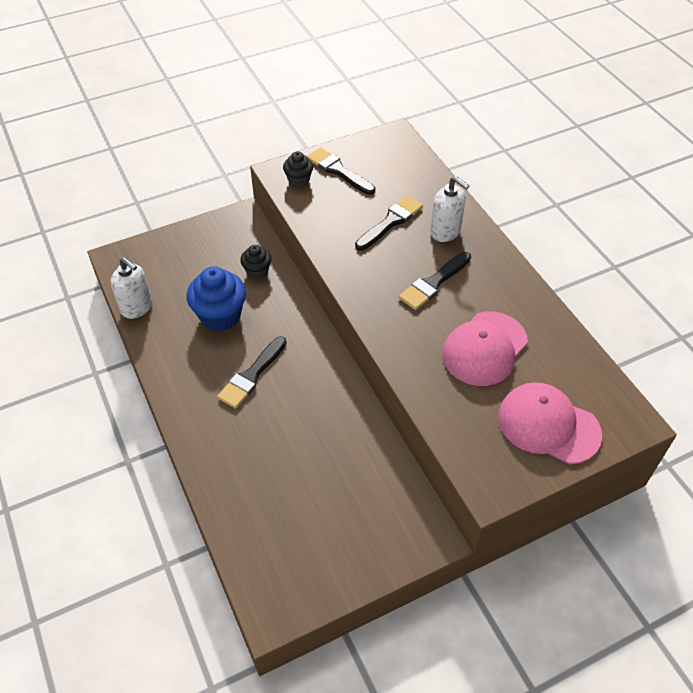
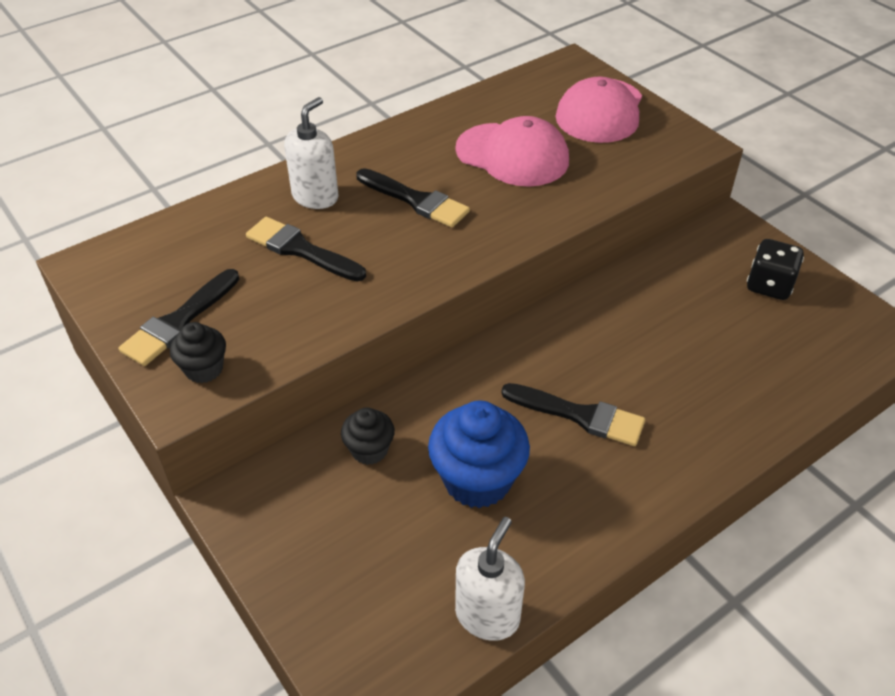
camera: 100 degrees left, 5 degrees down
none -> black dice [747,239,804,300]

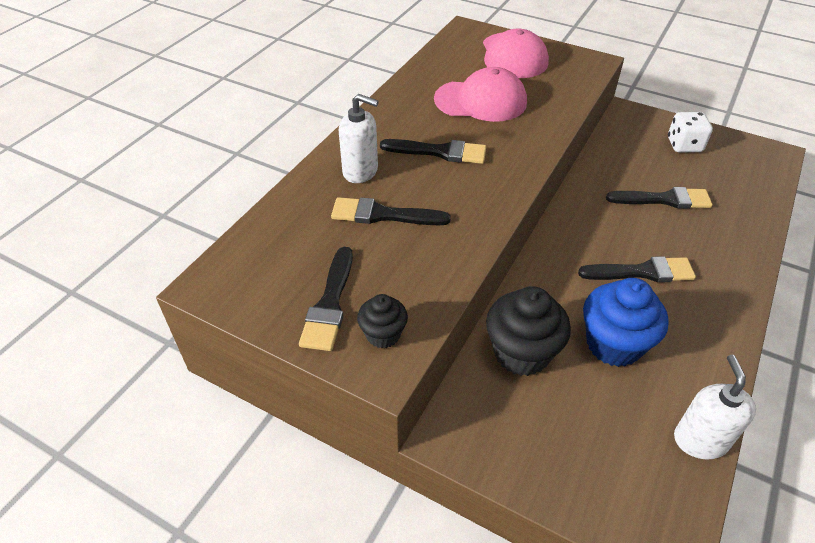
camera: 25 degrees left, 0 degrees up
white soap dispenser [284,97,339,209] -> white soap dispenser turned 105 degrees clockwise [339,94,379,183]
black cupcake [341,407,395,465] -> black cupcake [486,286,571,376], size x1.80
black dice [747,239,804,300] -> white dice [668,112,713,152]
none -> black brush [606,187,713,209]

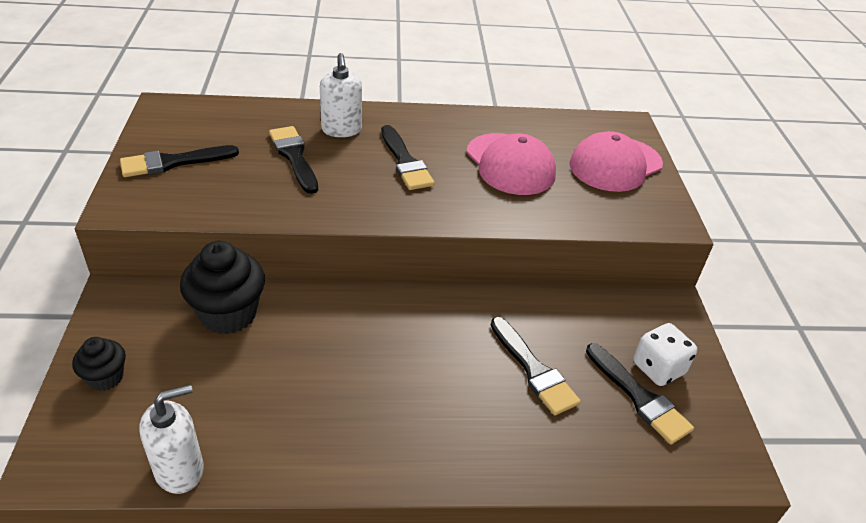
camera: 55 degrees right, 5 degrees down
black cupcake [357,294,408,348] -> black cupcake moved to [72,337,126,391]
black brush [578,256,696,282] -> black brush moved to [586,343,694,444]
blue cupcake [583,278,669,367] -> none

